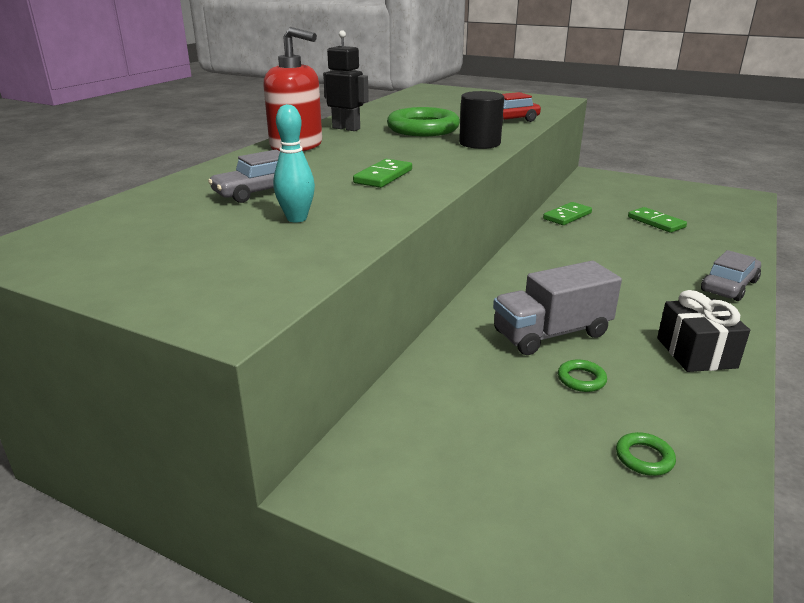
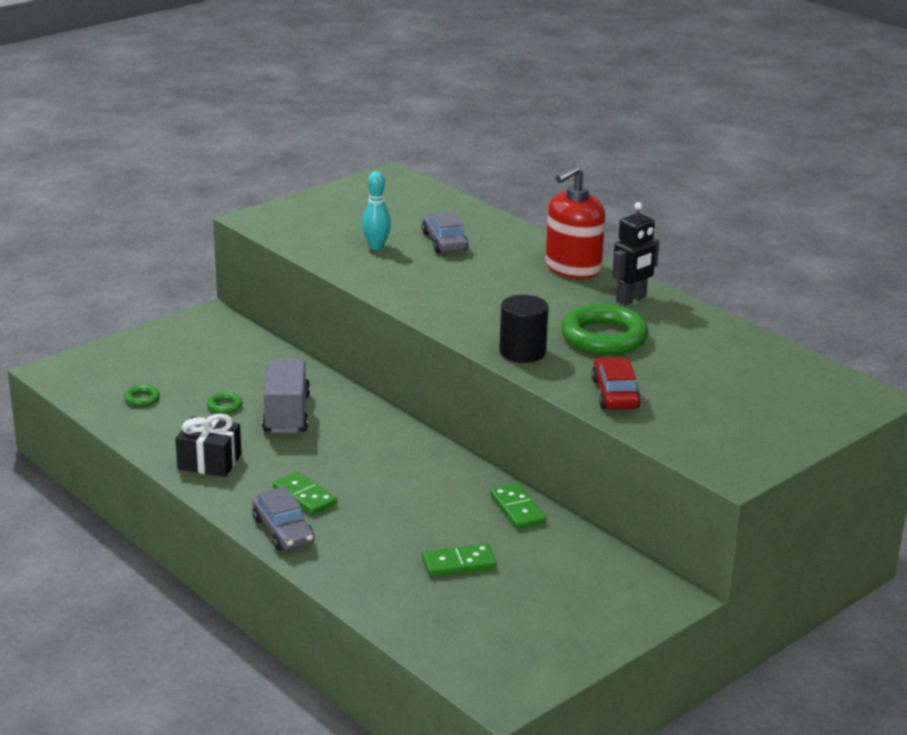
camera: 110 degrees right, 0 degrees up
green domino [353,159,412,188] -> green domino moved to [273,472,337,515]

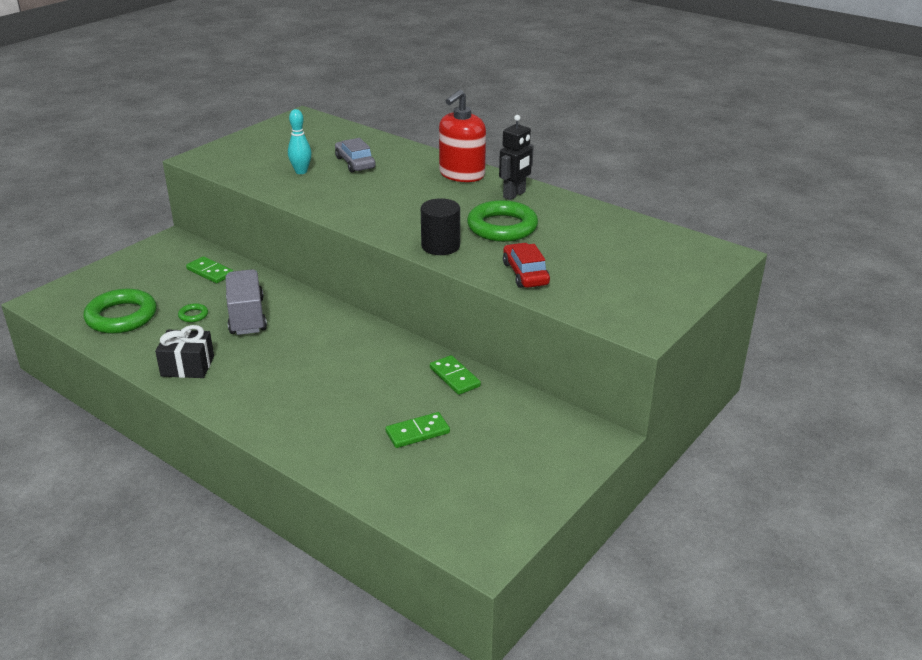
camera: 10 degrees left, 5 degrees up
green ring [124,385,160,406] -> green ring [83,289,157,334], size x2.36
grey car [252,486,315,550] -> none
green domino [273,472,337,515] -> green domino moved to [186,256,233,283]

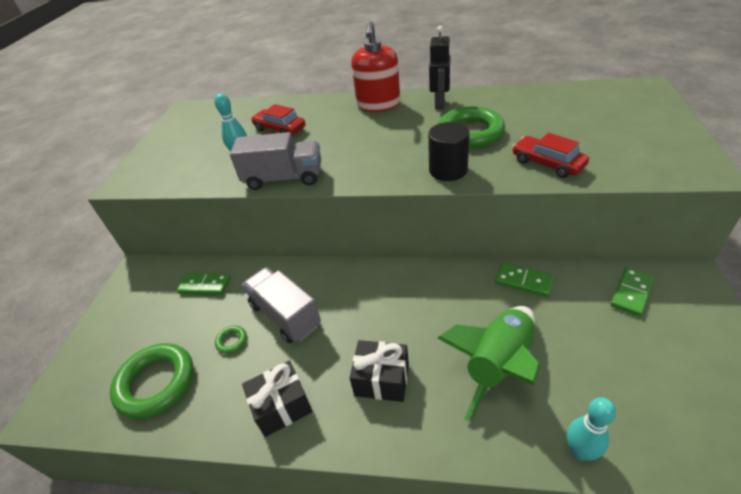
camera: 25 degrees left, 10 degrees up
grey car [335,138,376,173] -> red car [251,104,305,135]
green domino [385,412,450,448] -> green domino moved to [611,267,655,317]
none -> grey truck [230,132,321,190]
none -> black gift [349,340,409,402]
none -> green rocket [437,306,540,422]
none -> turquoise bowling pin [567,397,616,461]

